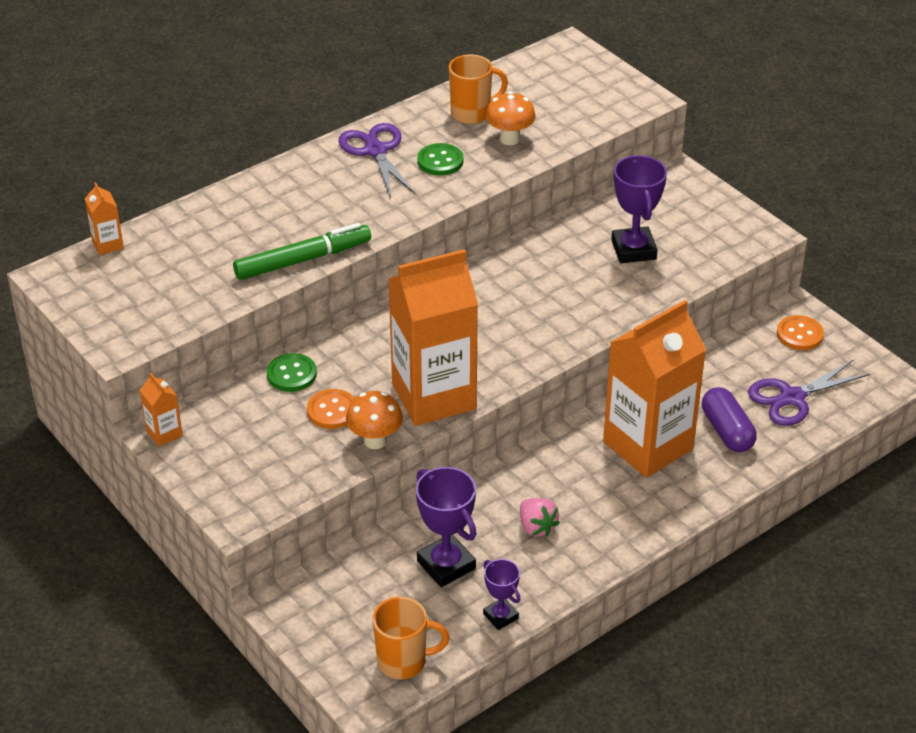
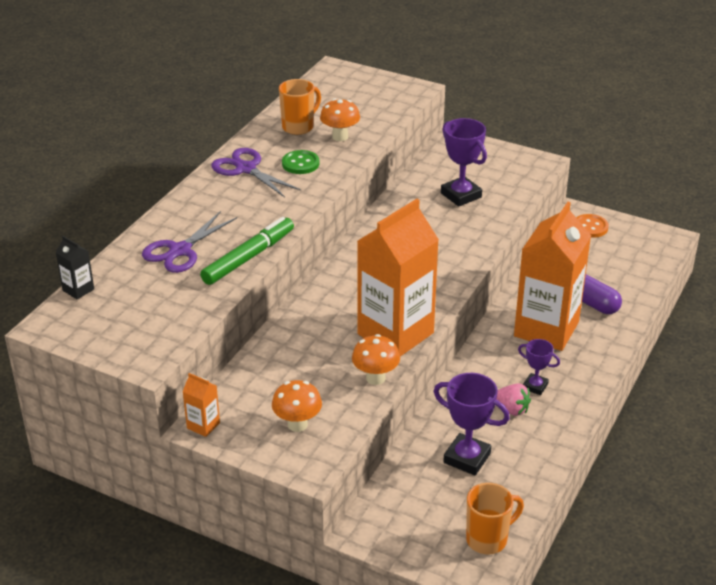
camera: 25 degrees left, 5 degrees down
orange carton [85,182,124,255] -> black carton [55,236,94,299]
green button [267,353,317,392] -> none
orange button [307,389,355,429] -> none
purple trophy [483,559,521,630] -> purple trophy moved to [518,339,560,395]
purple scissors [748,359,870,426] -> purple scissors moved to [142,211,237,273]
none -> orange mushroom [272,380,322,432]

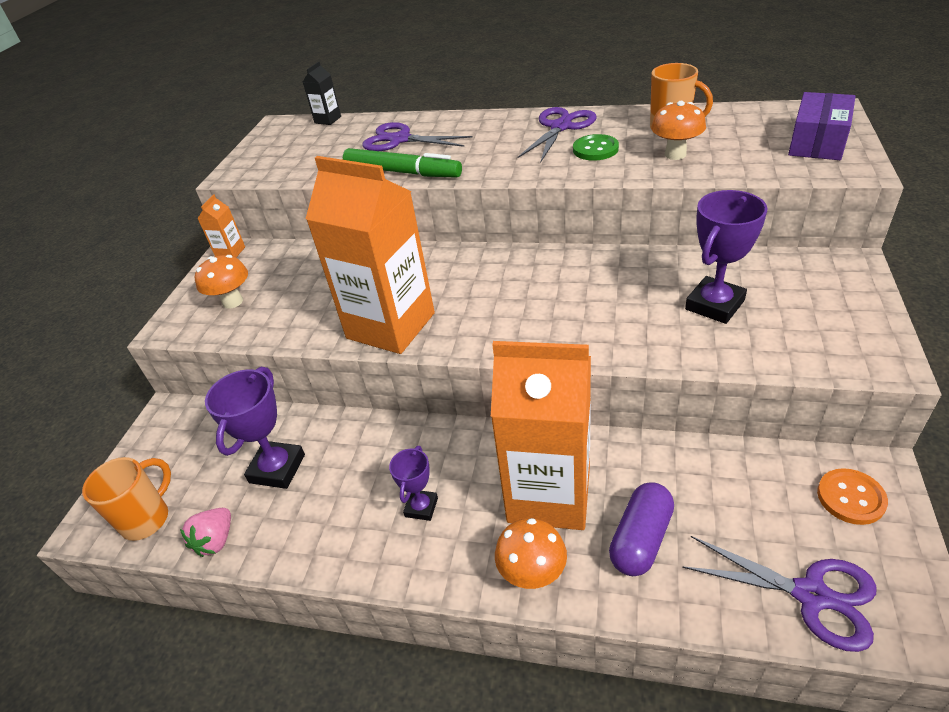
camera: 80 degrees right, 5 degrees up
orange mushroom [352,334,400,385] -> orange mushroom moved to [495,518,567,589]
orange mug [466,483,524,555] -> orange mug turned 105 degrees counterclockwise [82,457,171,541]
pink strawberry [496,383,531,416] -> pink strawberry moved to [180,508,231,557]
none -> purple scissors [682,536,877,652]
none -> purple box [788,92,856,160]

